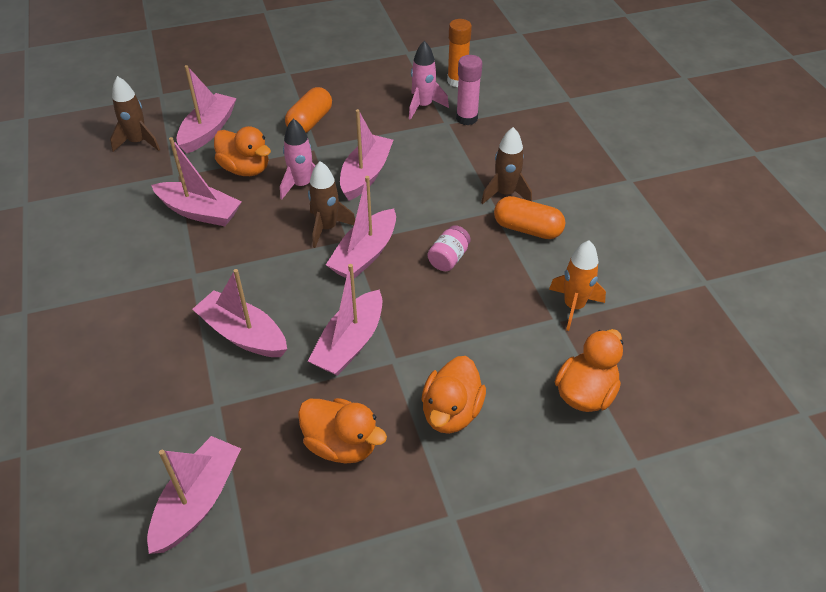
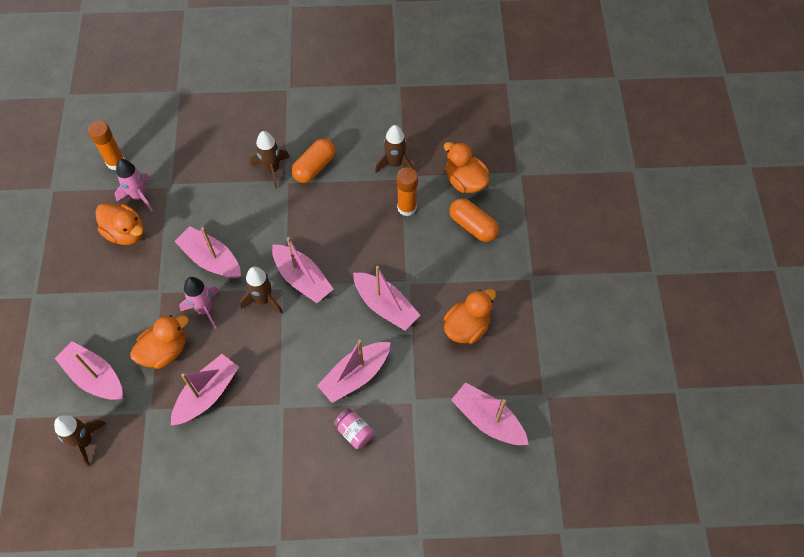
camera: 75 degrees left, 15 degrees up
orange capsule [285,87,332,133] -> orange capsule moved to [449,198,499,242]
orange duck [421,356,486,434] -> orange duck moved to [95,203,144,245]
pink jar [428,225,471,271] -> pink jar moved to [334,408,374,449]
pink glue stick [456,55,482,125] -> none
orange rocket [549,240,606,331] -> brown rocket [375,125,414,173]
none -> orange glue stick [397,167,418,216]

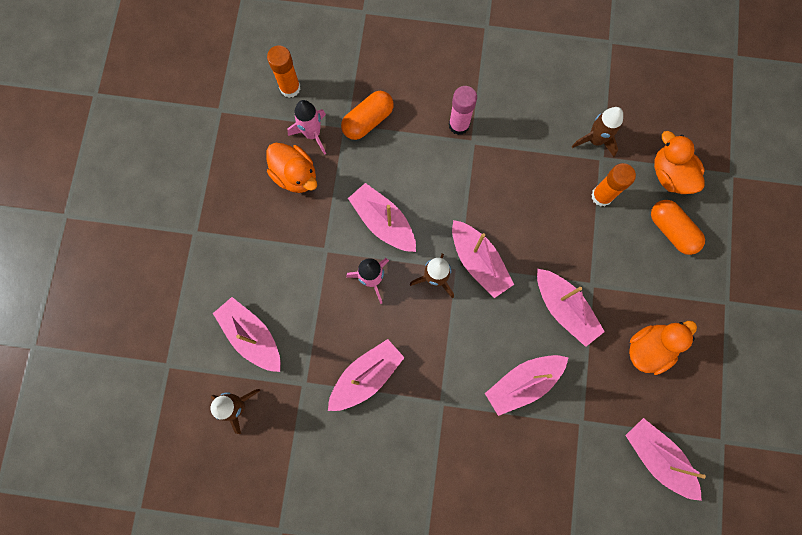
camera: 10 degrees right, 15 degrees up
orange duck [130,315,189,369] -> none
brown rocket [251,131,289,188] -> pink glue stick [449,86,477,135]
orange capsule [291,138,335,183] -> orange capsule moved to [341,91,394,140]
pink jar [334,408,374,449] -> none

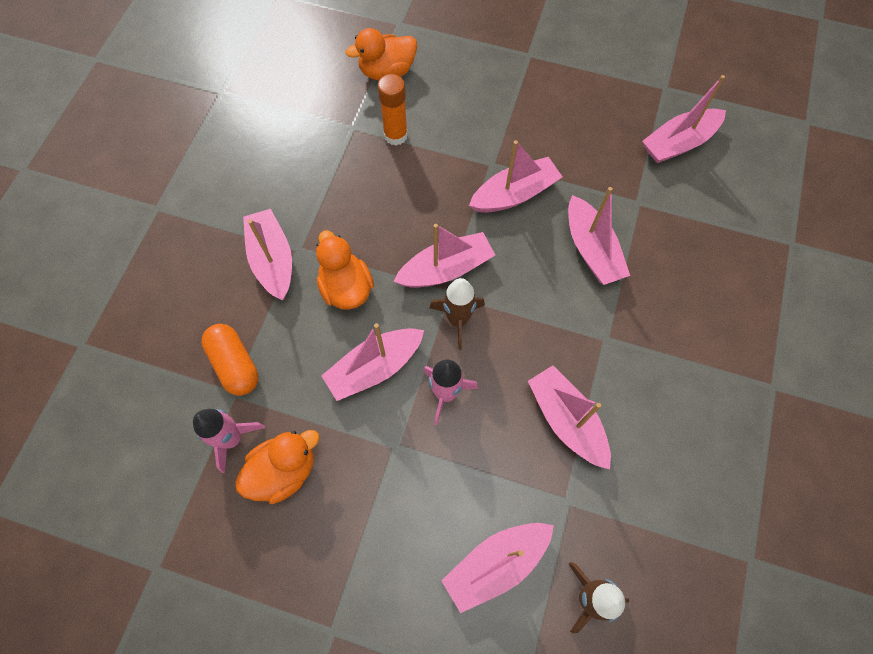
camera: 80 degrees left, 10 degrees down
orange glue stick [267,45,300,98] -> none
pink glue stick [449,86,477,135] -> pink boat [243,209,292,300]
brown rocket [572,107,623,157] -> none
orange duck [629,321,697,375] -> orange duck moved to [316,230,374,310]
orange capsule [651,200,705,255] -> none

